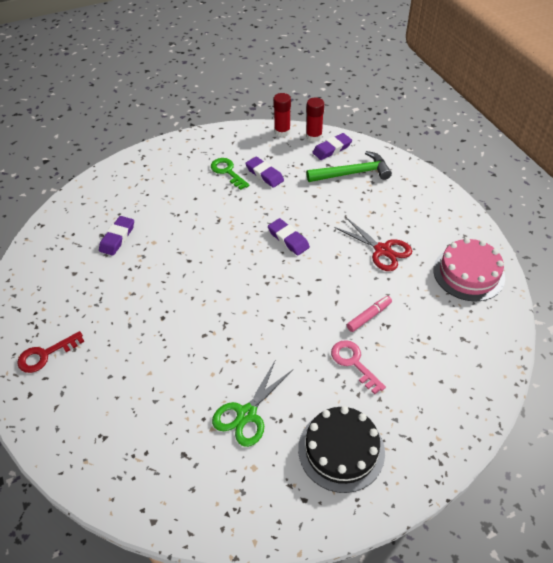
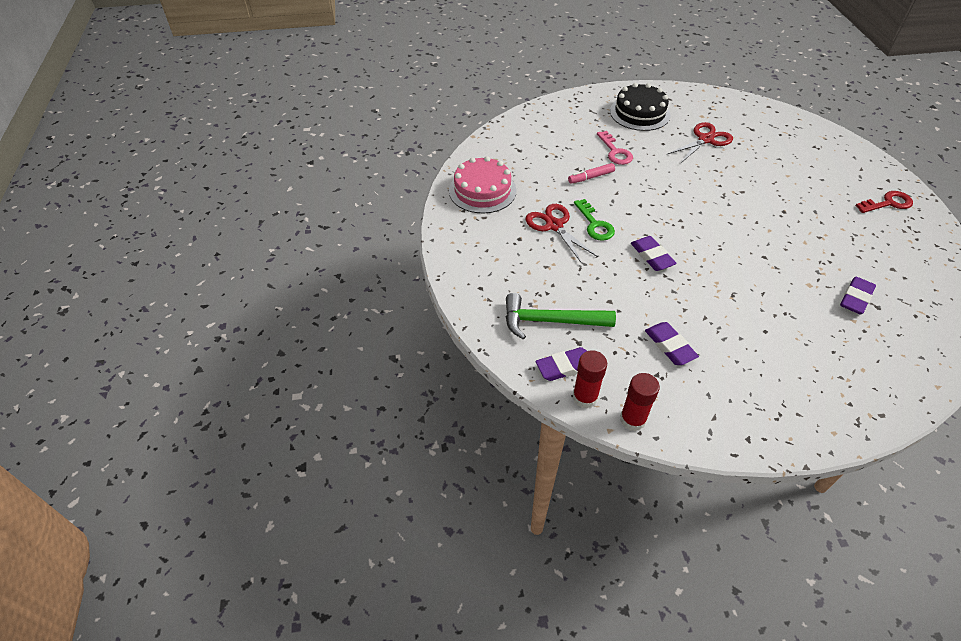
camera: 165 degrees left, 0 degrees up
green key [211,158,250,190] -> green key moved to [574,199,615,241]
green scissors [212,361,293,447] -> red scissors [667,122,733,164]

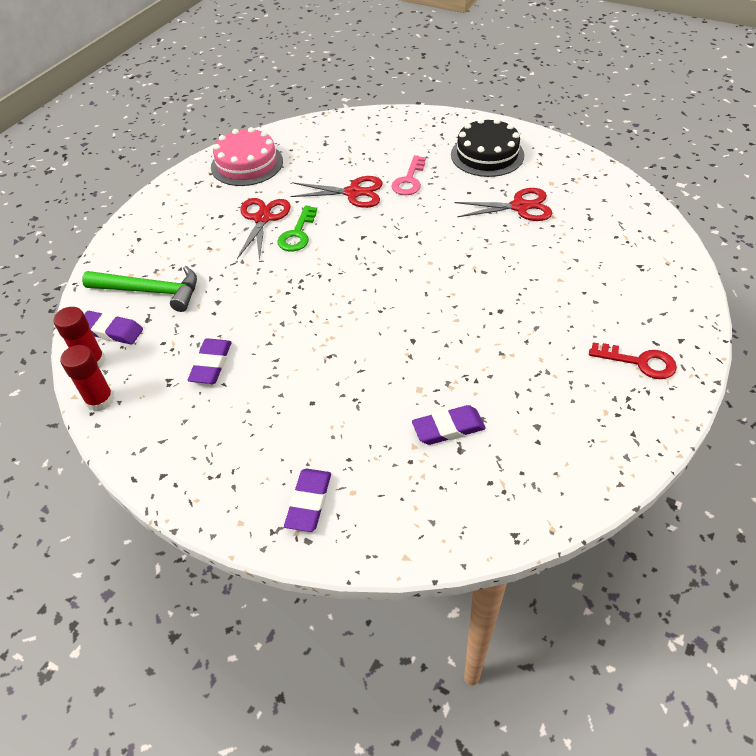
camera: 40 degrees right, 0 degrees up
green hammer [506,293,616,340] -> green hammer turned 150 degrees clockwise [82,266,197,312]
pink marker [568,163,615,184] -> red scissors [290,176,383,208]
purple eraser [631,236,677,271] -> purple eraser moved to [284,469,331,532]

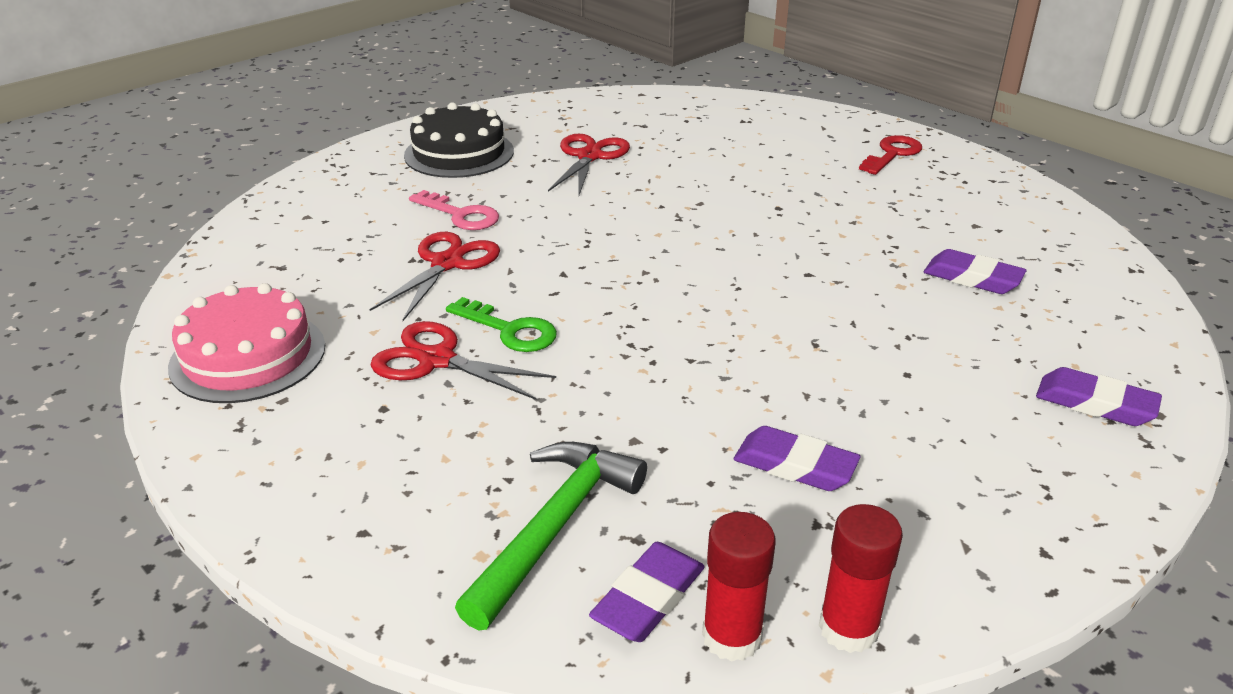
camera: 75 degrees left, 15 degrees down
purple eraser [412,405,486,445] -> purple eraser turned 60 degrees counterclockwise [924,249,1027,294]

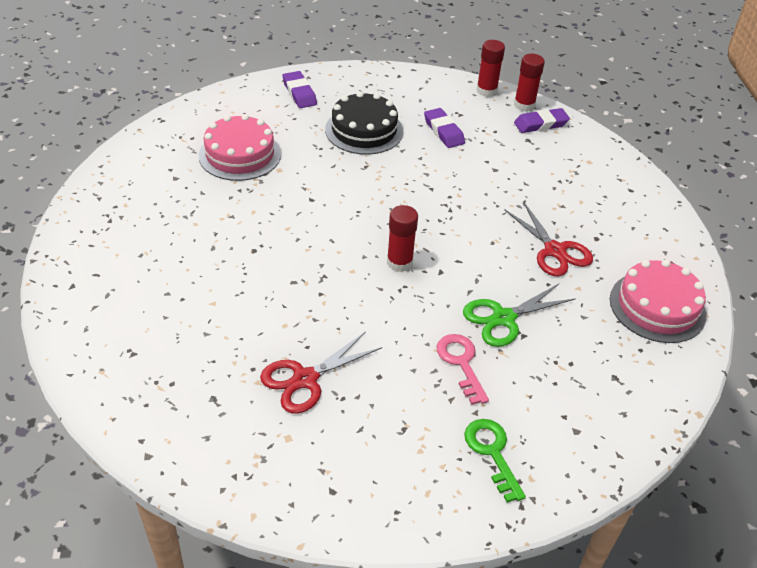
camera: 145 degrees left, 10 degrees up
red scissors [370,232,500,321] -> green scissors [463,283,576,347]
black cake [404,102,514,178] -> black cake moved to [325,91,403,155]
green key [446,297,557,352] -> green key moved to [464,419,526,503]
green hammer [455,442,647,630] -> none
red key [859,135,922,175] -> none
purple eraser [924,249,1027,294] -> pink cake [199,114,281,181]
none -> red glue stick [387,205,418,272]

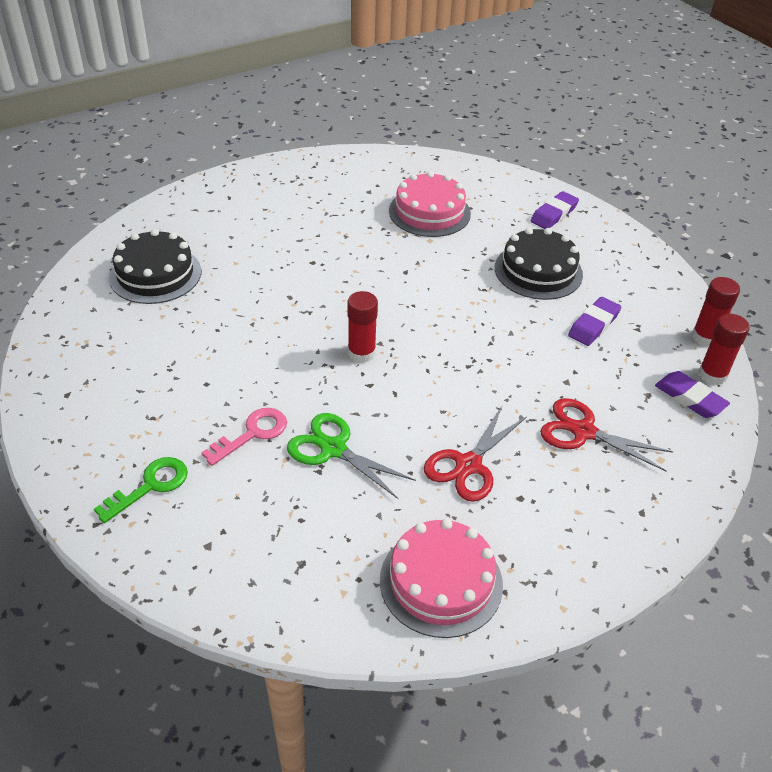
camera: 65 degrees right, 0 degrees up
red scissors [260,331,382,414] -> red scissors moved to [540,398,673,471]
none -> black cake [109,229,201,304]

